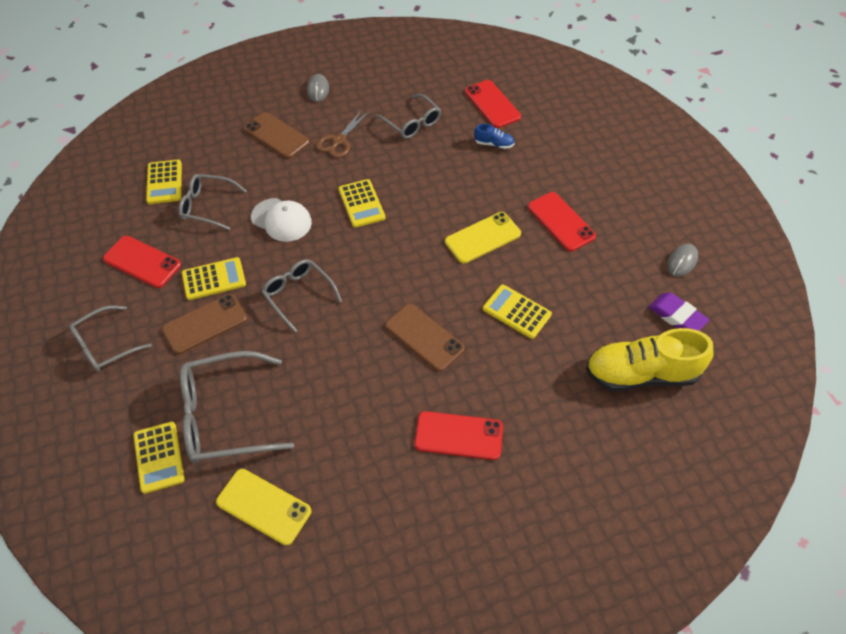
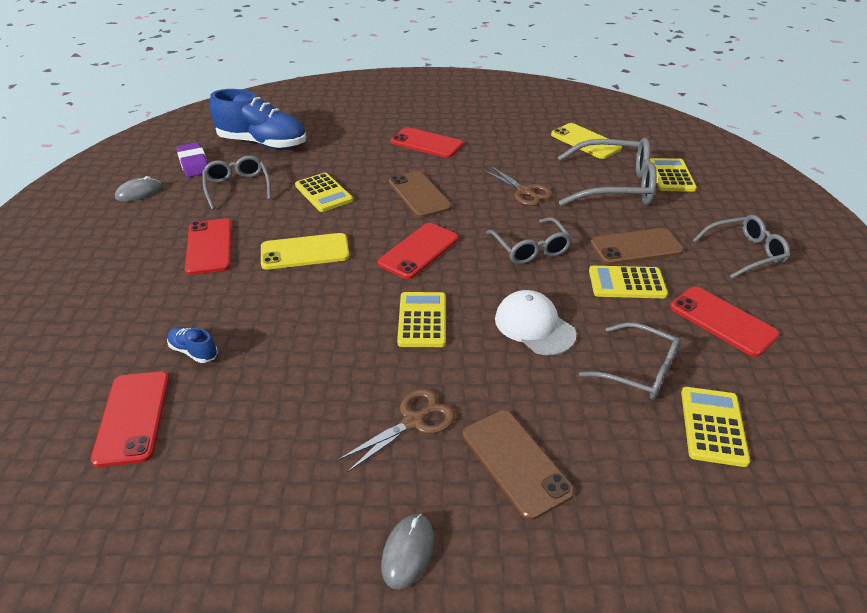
camera: 160 degrees left, 15 degrees down
grey glasses [375,94,441,139] -> grey glasses moved to [202,156,271,210]
yellow shoe [586,328,713,391] -> blue shoe [210,89,306,149]
none -> red phone [378,223,458,279]
none -> brown scissors [482,166,553,206]

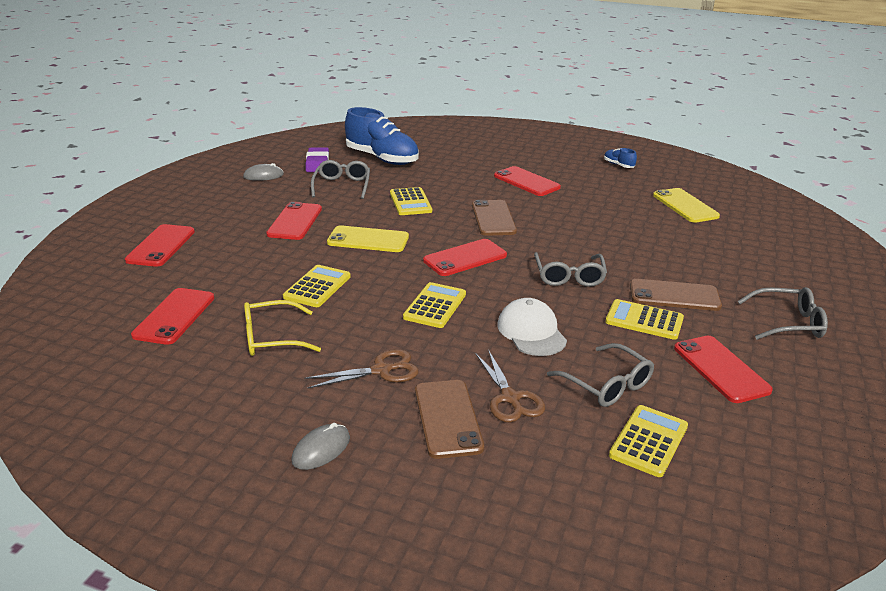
camera: 20 degrees right, 10 degrees down
blue shoe [167,327,218,363] -> blue shoe moved to [604,148,637,168]
brown scissors [482,166,553,206] -> brown scissors moved to [476,350,545,422]
grey glasses [558,138,657,206] -> none
yellow calculator [650,158,697,192] -> yellow calculator moved to [283,265,351,307]
none -> red phone [125,224,195,267]
none -> yellow glasses [244,300,321,356]

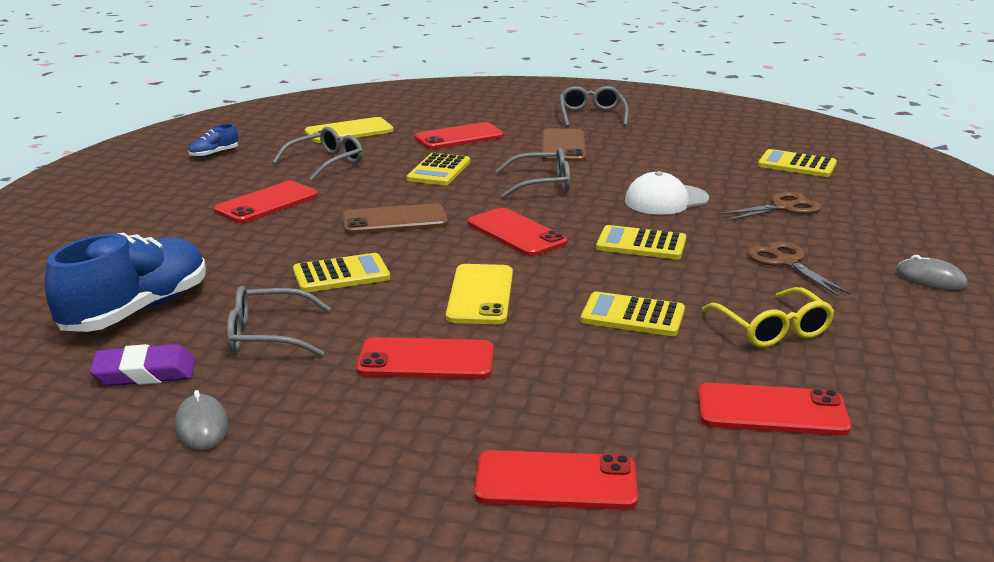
camera: 95 degrees left, 5 degrees down
brown phone [415,380,484,459] -> none
grey glasses [547,343,654,407] -> grey glasses moved to [272,127,363,181]
yellow calculator [605,299,684,340] -> yellow calculator moved to [407,153,470,185]
red phone [674,336,773,403] -> red phone moved to [414,122,504,149]

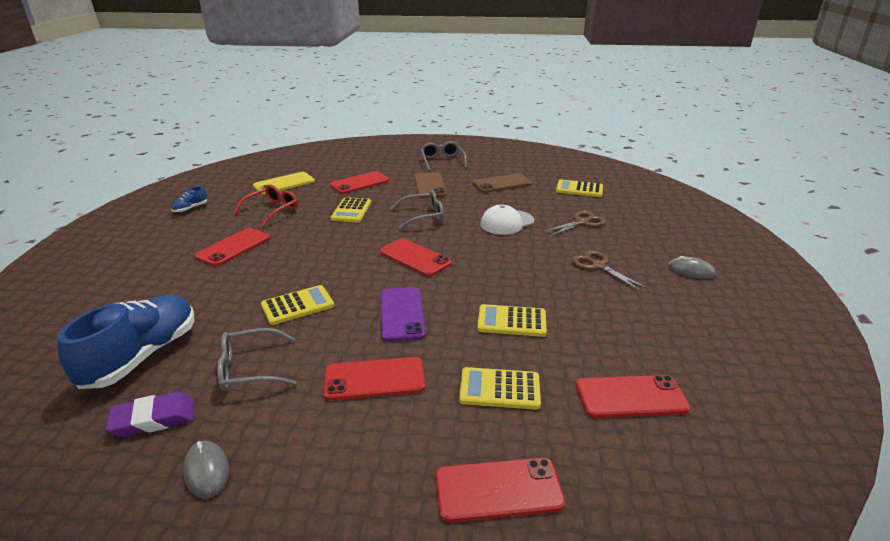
camera: 10 degrees left, 5 degrees up
grey glasses [272,127,363,181] -> red glasses [234,185,298,226]
brown phone [342,203,448,234] -> brown phone moved to [473,173,532,193]
yellow phone [446,264,513,324] -> purple phone [381,287,426,342]
yellow calculator [596,225,686,259] -> yellow calculator moved to [459,367,541,410]
yellow glasses [702,287,834,348] -> none

